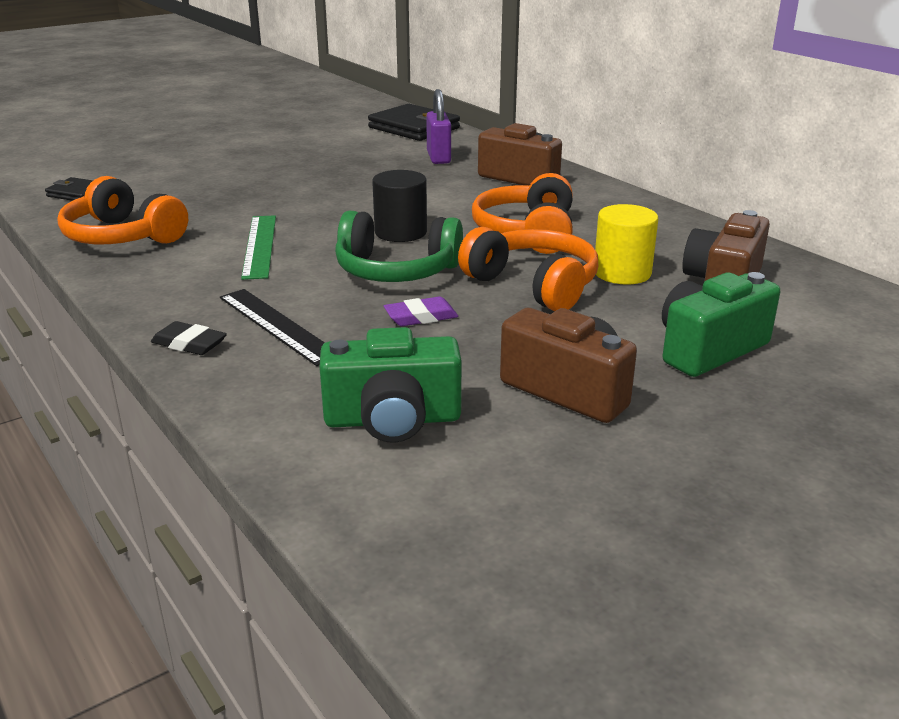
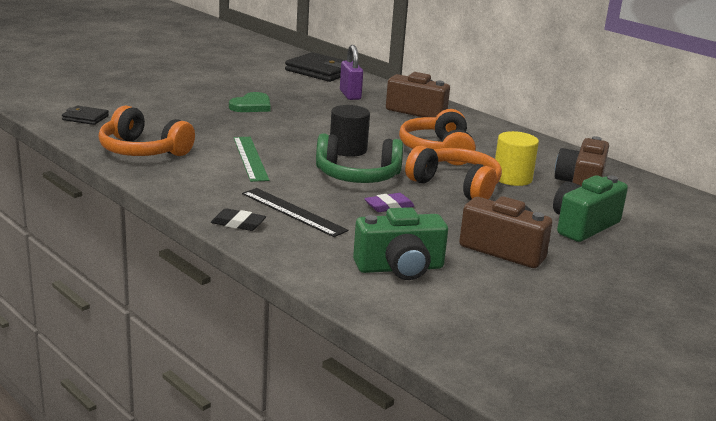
camera: 10 degrees left, 5 degrees down
none -> green heart [229,92,271,112]

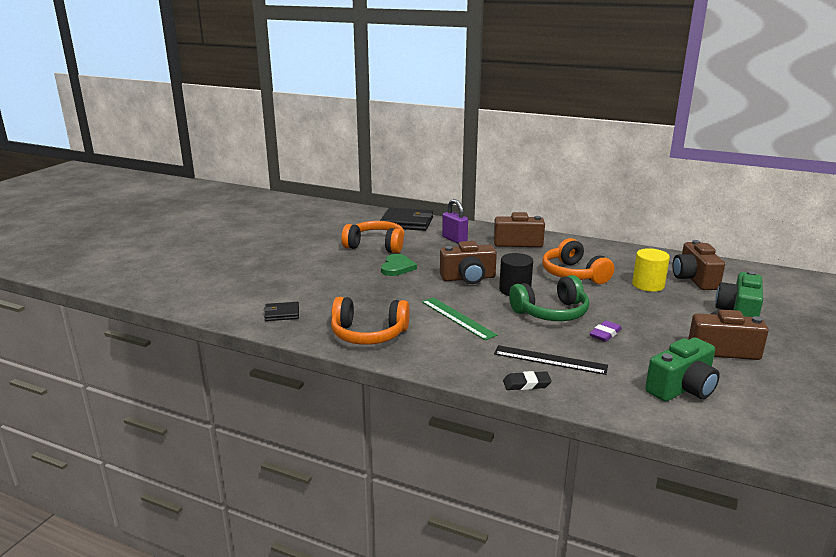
camera: 20 degrees left, 0 degrees up
orange headphones [405,146,502,200] -> orange headphones moved to [342,221,404,253]
none -> brown camera [440,241,497,284]

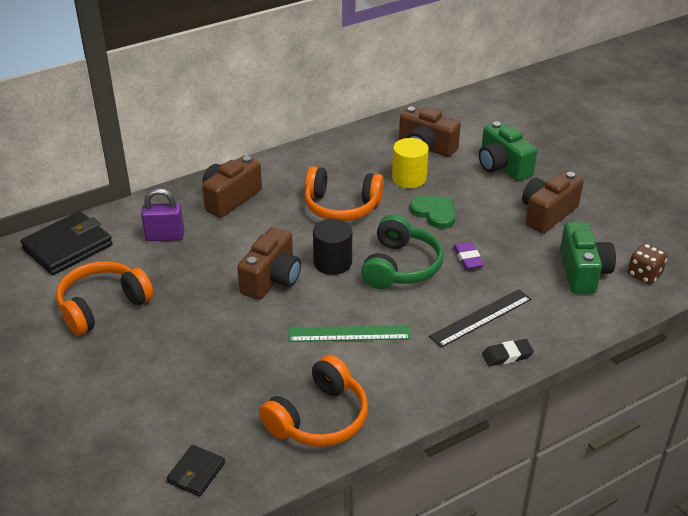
camera: 55 degrees left, 15 degrees up
green heart [381,254,417,276] -> green heart moved to [410,196,456,229]
black eraser [503,371,552,390] -> black eraser turned 45 degrees clockwise [482,339,534,366]
none -> brown dice [628,243,668,284]

